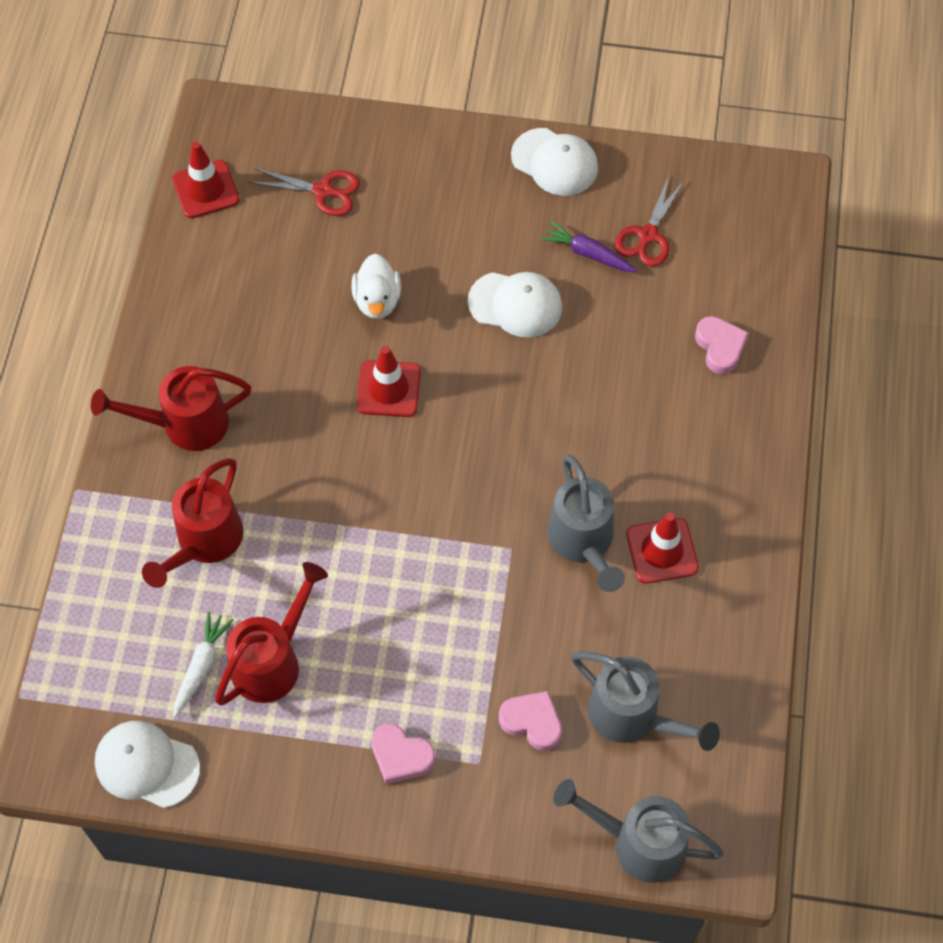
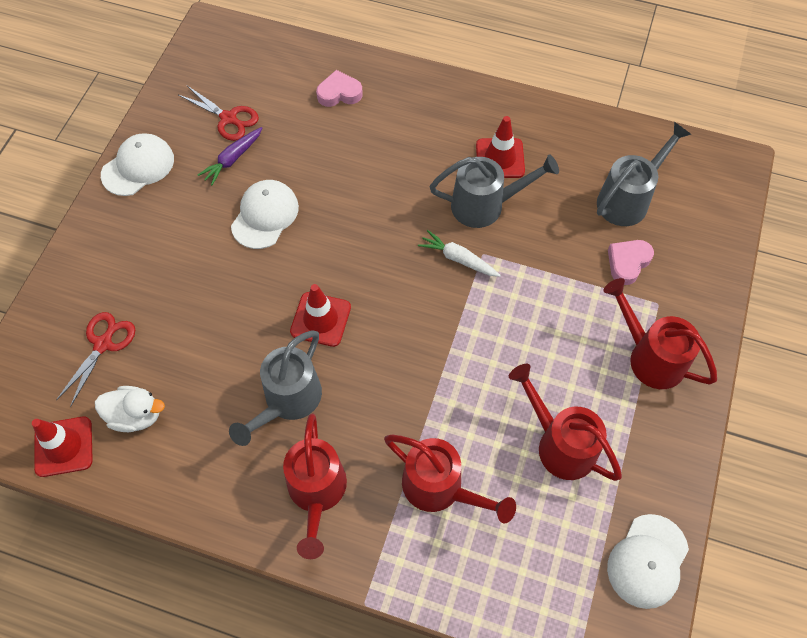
camera: 80 degrees left, 0 degrees up
white carrot [174,611,234,718] -> white carrot moved to [418,230,501,277]
white duck [351,254,401,319] -> white duck moved to [95,386,165,432]
pink heart [371,723,435,784] -> red watering can [603,278,717,389]
grey watering can [553,779,724,882] -> grey watering can moved to [229,330,322,446]

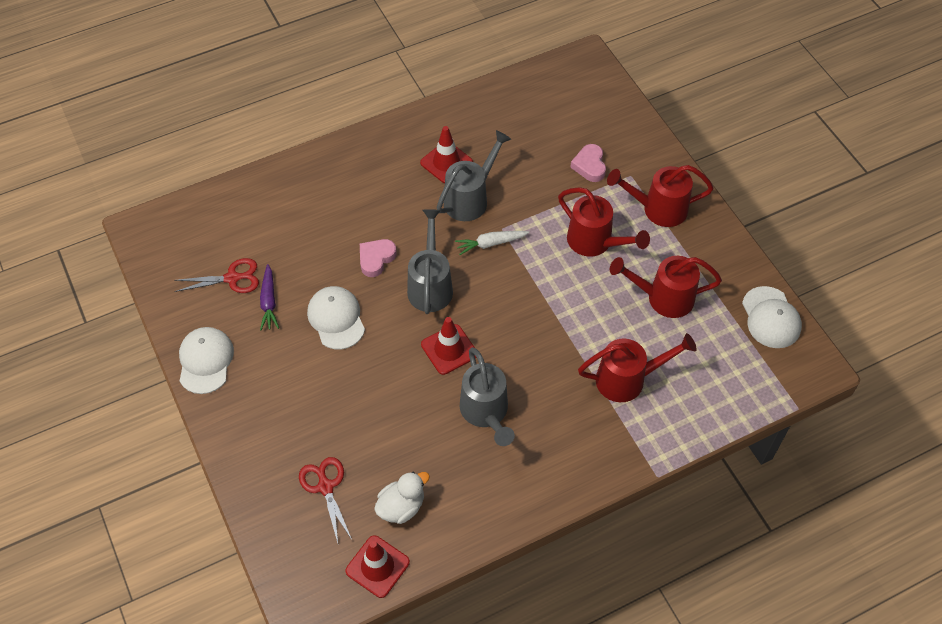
camera: 45 degrees left, 5 degrees down
red watering can [283,414,347,559] -> red watering can moved to [558,187,650,257]
pink heart [316,70,363,107] -> pink heart moved to [360,239,397,277]
grey watering can [597,122,691,226] -> grey watering can moved to [407,209,453,314]

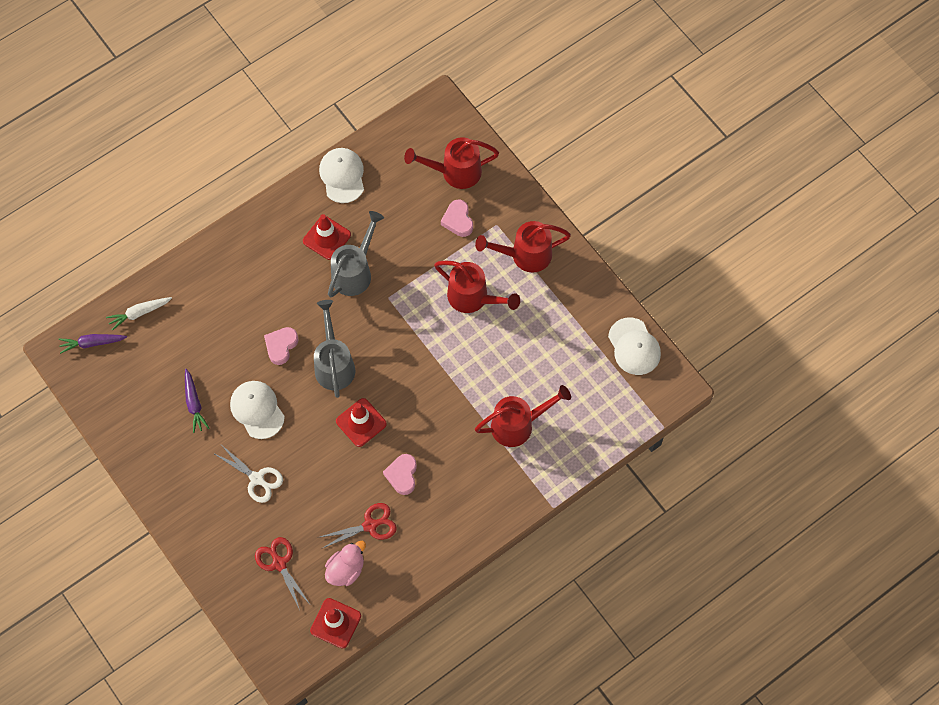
camera: 10 degrees left, 10 degrees up
red scissors [174,258,259,293] -> red scissors moved to [320,503,397,549]
white cap [179,327,234,394] -> white cap moved to [319,148,364,203]
white duck [374,472,430,524] -> pink duck [325,541,366,586]
white carrot [455,231,529,255] -> white carrot moved to [106,297,172,331]
grey watering can [460,347,515,446] -> pink heart [383,454,417,495]
red watering can [610,256,722,318] -> red watering can moved to [404,137,499,189]
none -> purple carrot [59,334,127,354]
none -> white scissors [213,446,283,503]

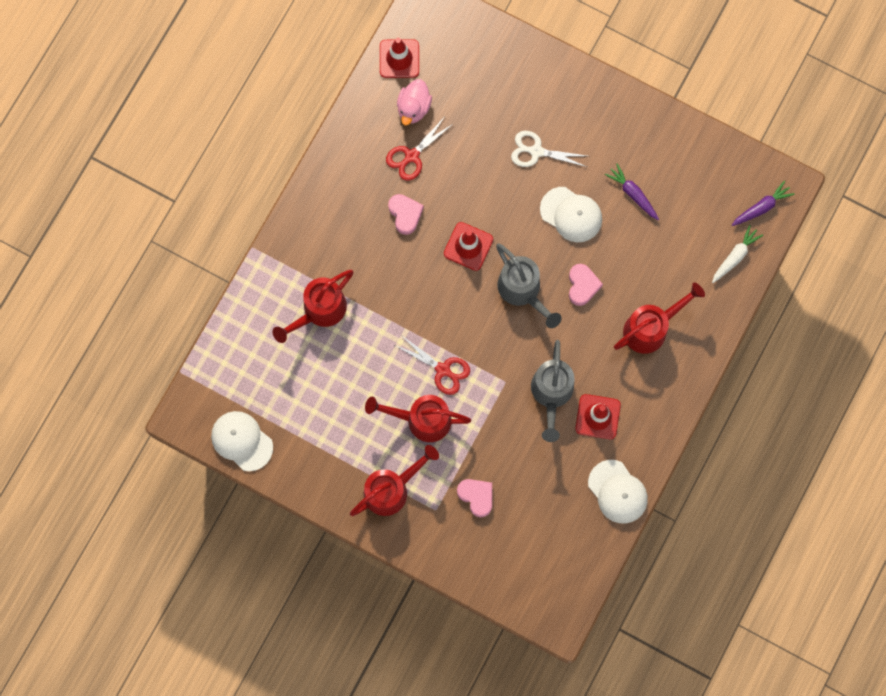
camera: 155 degrees right, 10 degrees up
red scissors [255,537,310,610] -> red scissors moved to [395,337,470,395]
red watering can [404,137,499,189] -> red watering can moved to [614,283,705,354]

